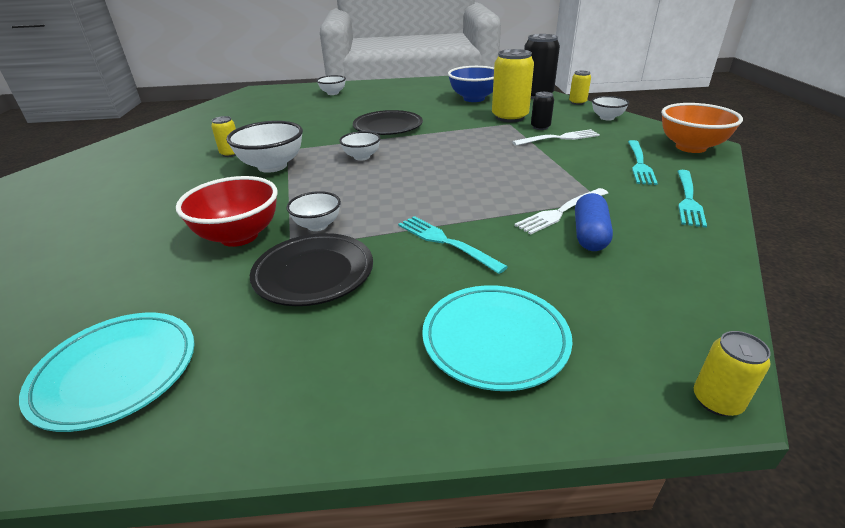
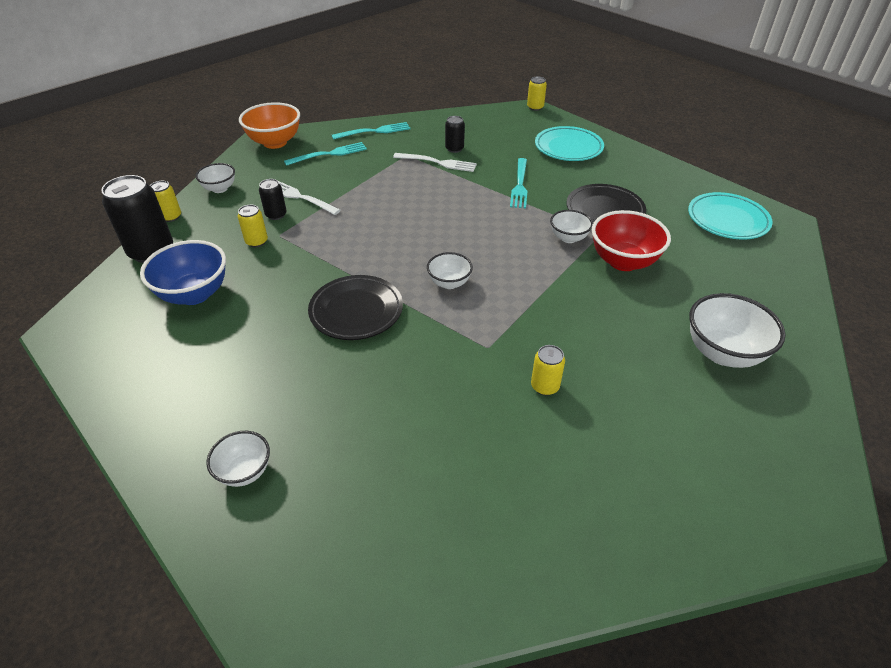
camera: 130 degrees left, 10 degrees up
white bowl [226,121,303,173] -> white bowl moved to [689,293,786,368]
yellow can [492,49,534,122] -> yellow can [238,204,268,247], size x0.51
blue capsule [575,193,613,251] -> black can [445,116,465,153]

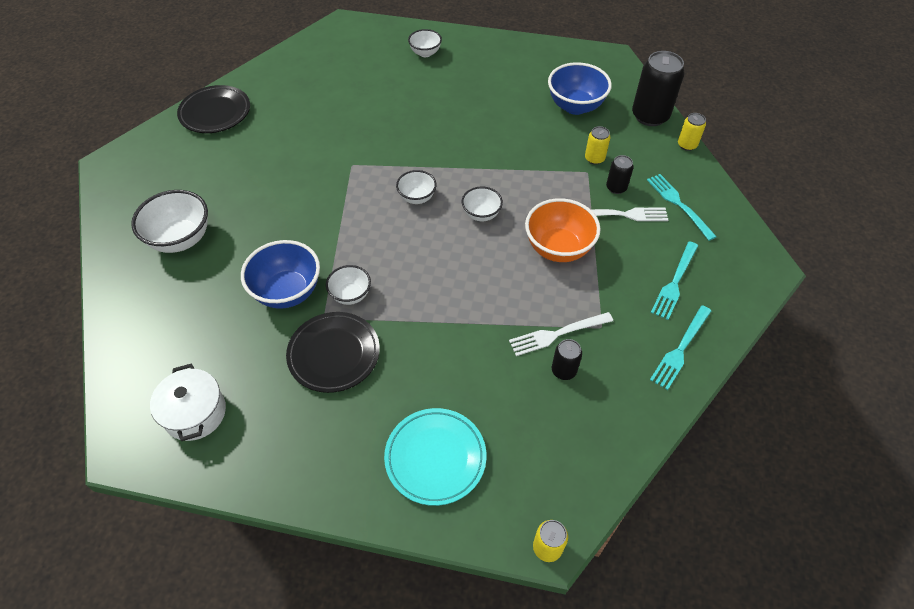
camera: 145 degrees right, 10 degrees up
white bowl [195,163,235,193] -> white bowl moved to [462,187,503,221]
orange bowl [239,102,300,149] -> orange bowl moved to [525,198,601,262]
black plate [308,275,403,340] -> black plate moved to [177,85,250,133]
turquoise fork [510,158,527,208] -> turquoise fork moved to [647,174,717,241]
yellow can [531,345,565,395] -> none
red bowl [592,210,671,271] -> blue bowl [241,240,320,309]
turquoise plate [688,192,773,239] -> white pot [150,363,226,441]

